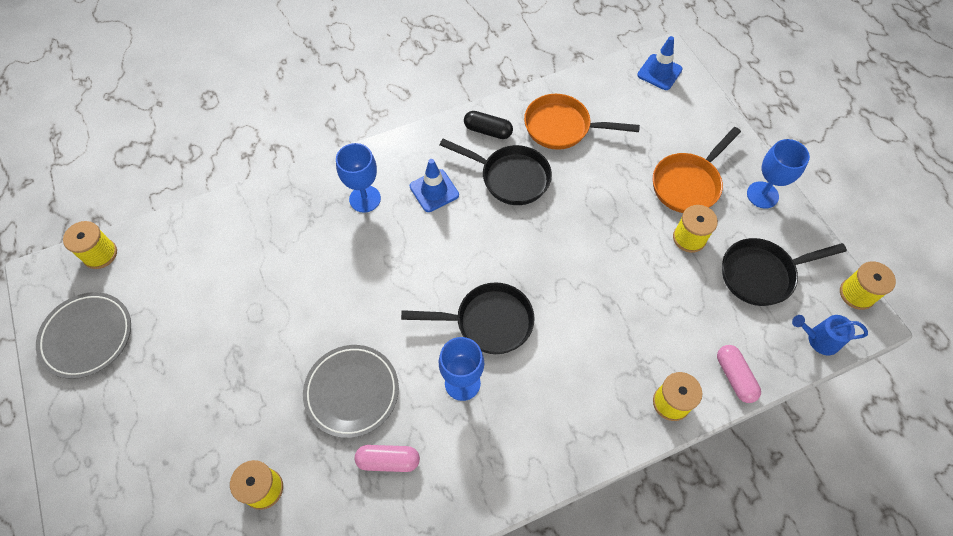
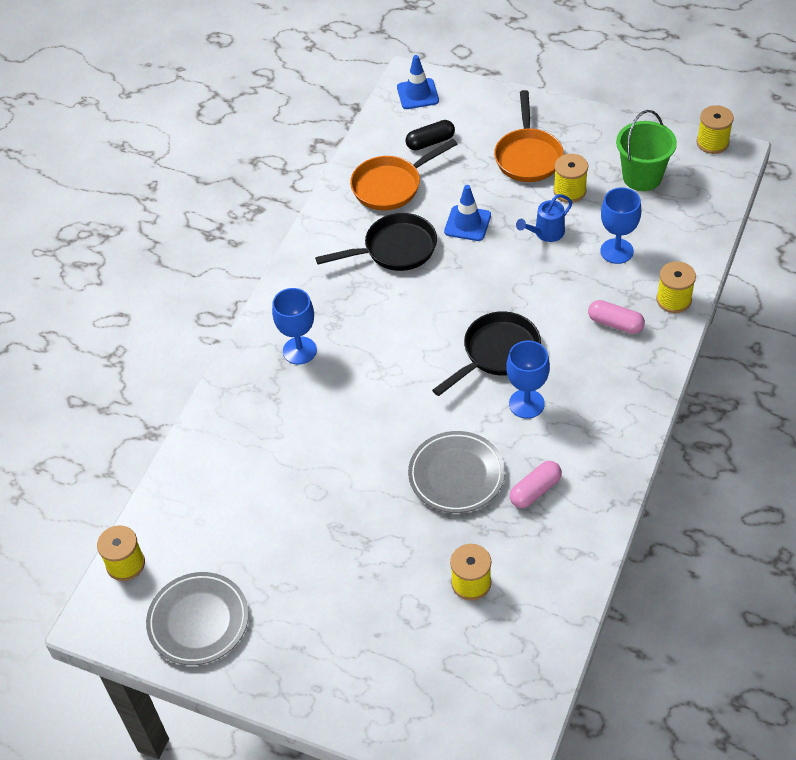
camera: 40 degrees left, 10 degrees down
blue traffic cone [410,159,459,212] -> blue traffic cone moved to [444,185,491,241]
black capsule [464,111,513,139] -> black capsule moved to [406,120,455,150]
pink capsule [717,345,761,403] -> pink capsule moved to [588,300,645,334]
black pan [722,238,847,306] -> green bucket [616,110,677,191]
blue goblet [747,139,810,209] -> blue goblet moved to [600,187,641,264]
blue watering can [792,315,868,355] -> blue watering can moved to [516,194,572,242]

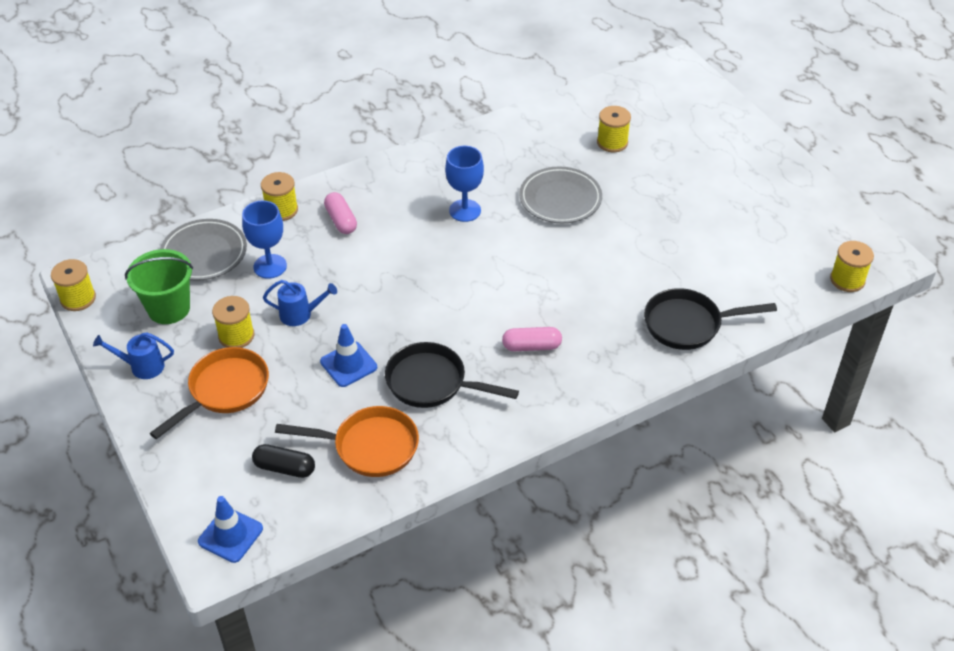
camera: 145 degrees left, 5 degrees down
grey plate [146,572,249,665] -> grey plate moved to [160,219,247,281]
blue goblet [272,288,317,364] -> none
black pan [432,311,541,396] -> black pan moved to [644,288,777,350]
pink capsule [510,461,562,508] -> pink capsule moved to [502,327,562,351]
none -> blue watering can [93,332,174,379]

